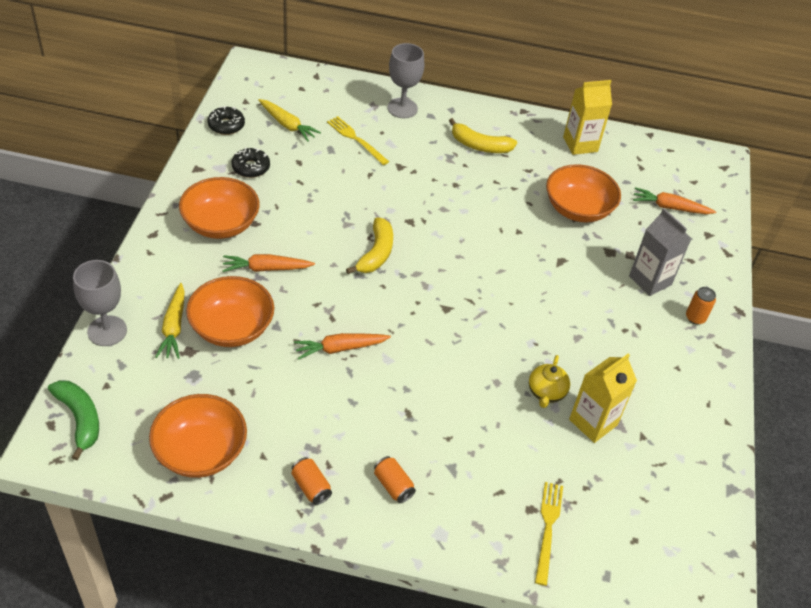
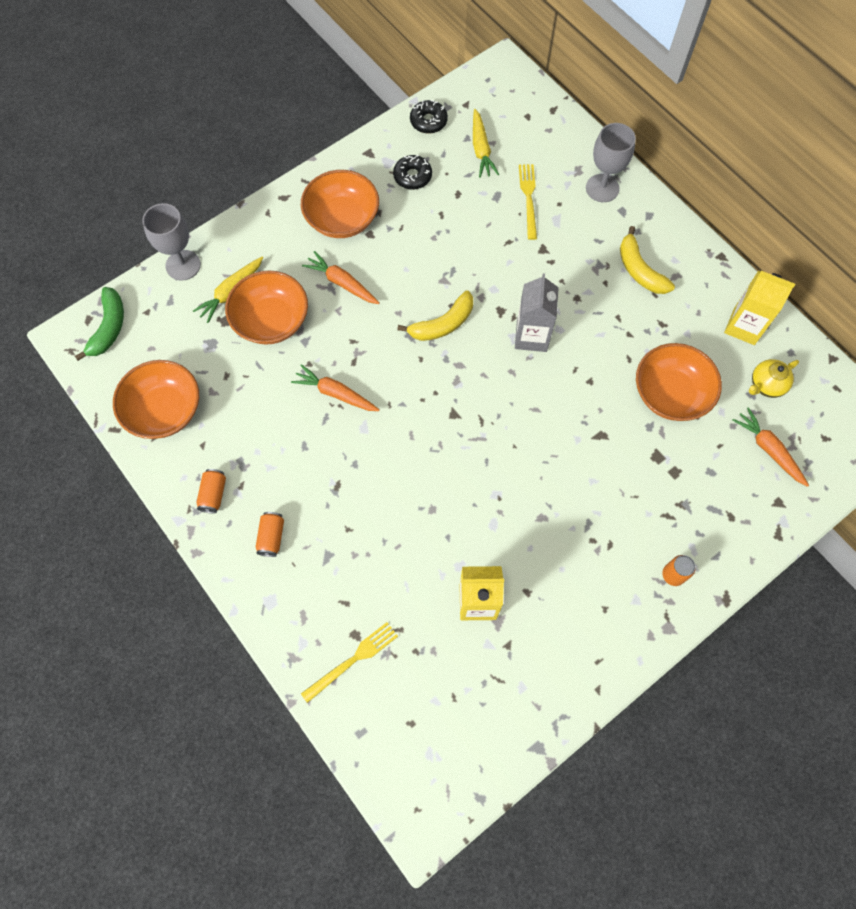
camera: 45 degrees right, 20 degrees up
yellow teapot [529,355,570,408] -> yellow teapot moved to [749,359,799,398]
grey carton [629,208,692,296] -> grey carton moved to [515,273,559,352]

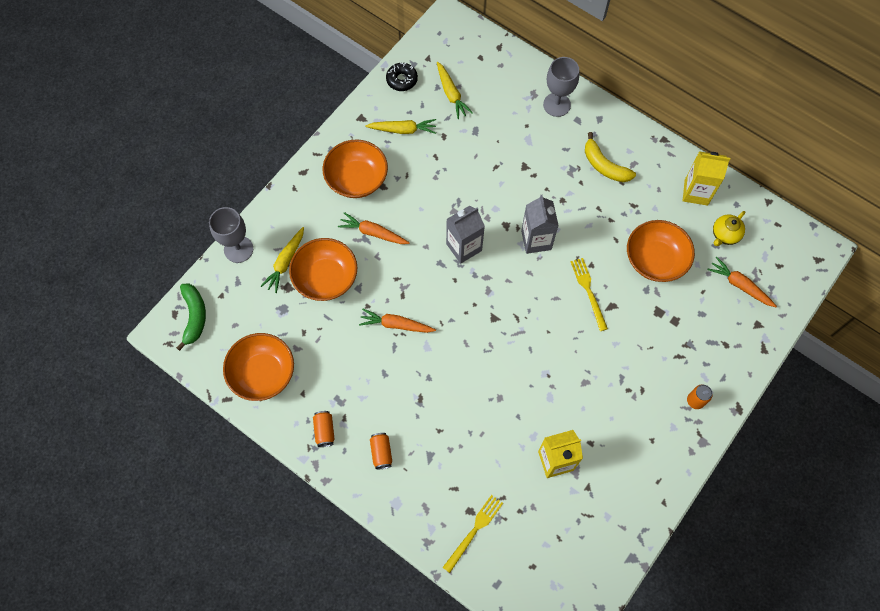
camera: 15 degrees left, 0 degrees up
black donut [393,155,432,190] -> yellow carrot [365,119,436,134]
yellow banana [397,290,473,341] -> grey carton [446,206,485,264]
yellow fork [519,164,537,240] -> yellow fork moved to [571,258,608,331]

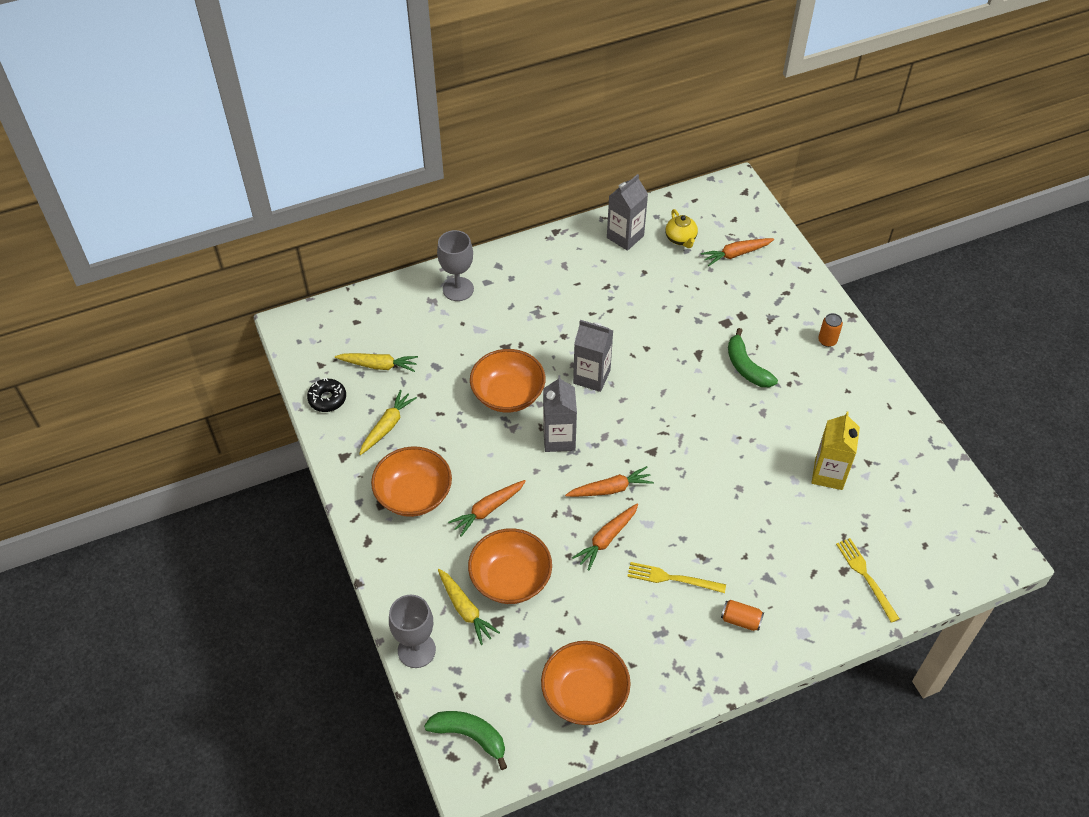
camera: 60 degrees left, 15 degrees down
orange can [313,411,334,447] -> none
yellow fork [571,258,608,331] -> yellow fork moved to [627,562,726,593]
yellow banana [585,132,636,182] -> none
orange bowl [627,220,695,282] -> orange bowl moved to [470,349,546,413]
yellow carton [683,151,730,206] -> grey carton [607,174,648,251]
none -> orange carrot [565,466,654,497]
none -> green banana [728,328,778,387]

